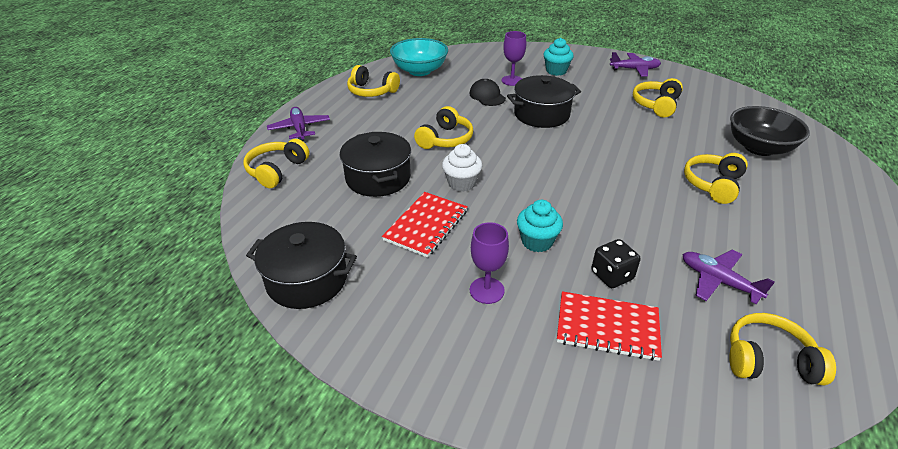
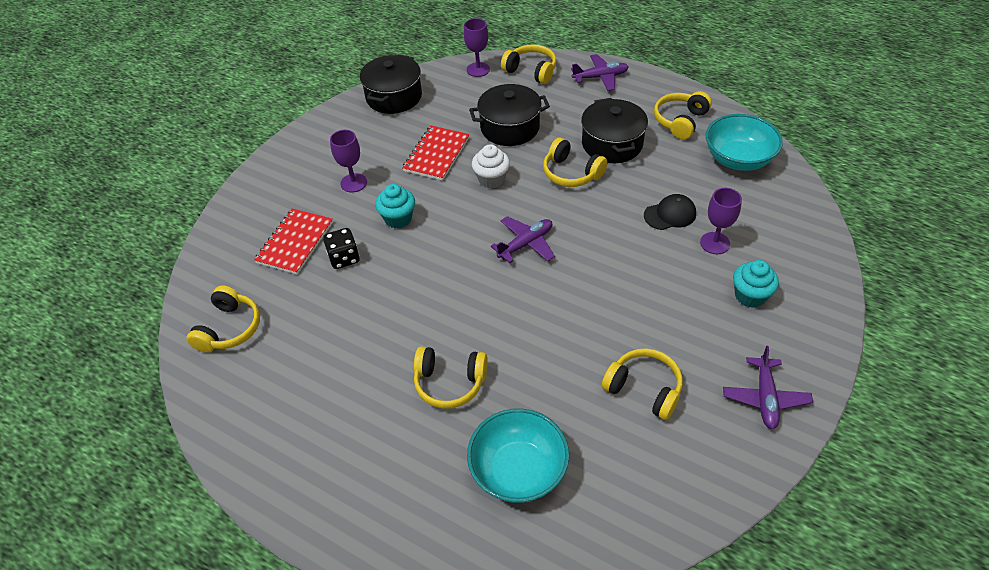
camera: 100 degrees right, 10 degrees up
red notebook [382,192,468,258] -> red notebook turned 75 degrees clockwise [402,126,469,181]
black pot [507,75,581,128] -> black pot moved to [581,98,648,163]
purple plane [683,250,775,304] -> purple plane moved to [491,216,555,263]
yellow headphones [684,153,748,204] -> yellow headphones turned 150 degrees clockwise [414,346,488,409]
black bowl [730,106,810,156] -> turquoise bowl [467,409,569,503]
none -> purple goblet [464,18,490,77]

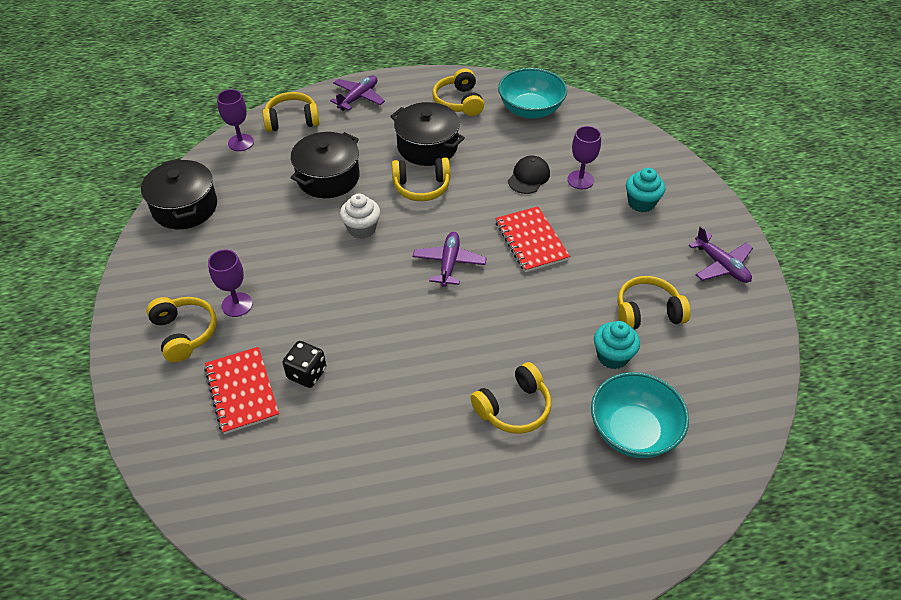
camera: 45 degrees left, 0 degrees up
yellow headphones [187,285,260,352] -> yellow headphones moved to [146,297,217,362]
turquoise cupcake [375,184,415,229] -> turquoise cupcake moved to [594,321,640,369]
red notebook [402,126,469,181] -> red notebook moved to [495,206,570,272]

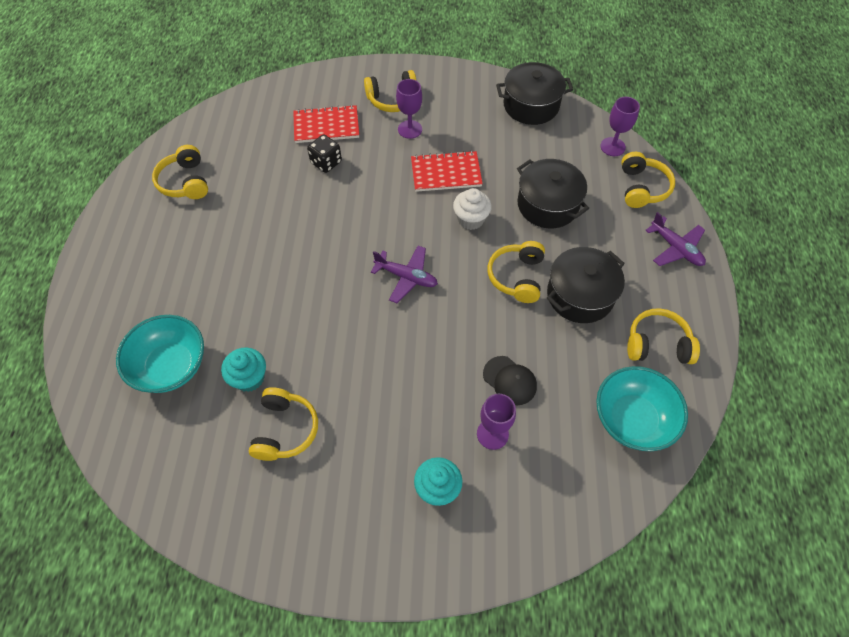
camera: 105 degrees right, 10 degrees up
yellow headphones [470,362,551,434] -> yellow headphones moved to [152,145,208,199]
red notebook [495,206,570,272] -> red notebook moved to [411,150,483,192]
purple plane [689,226,753,283] -> none

